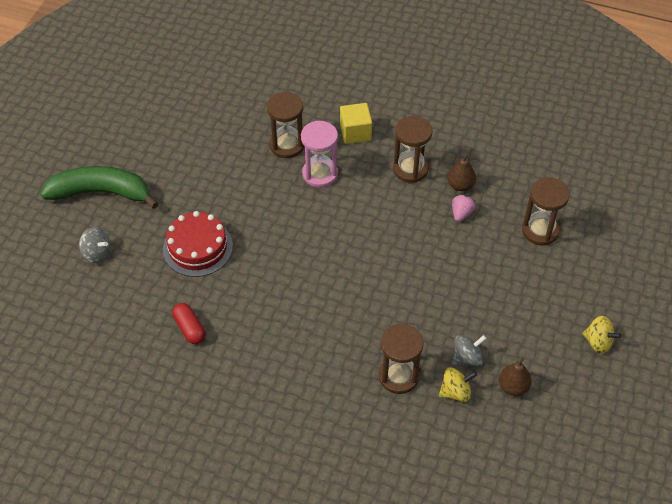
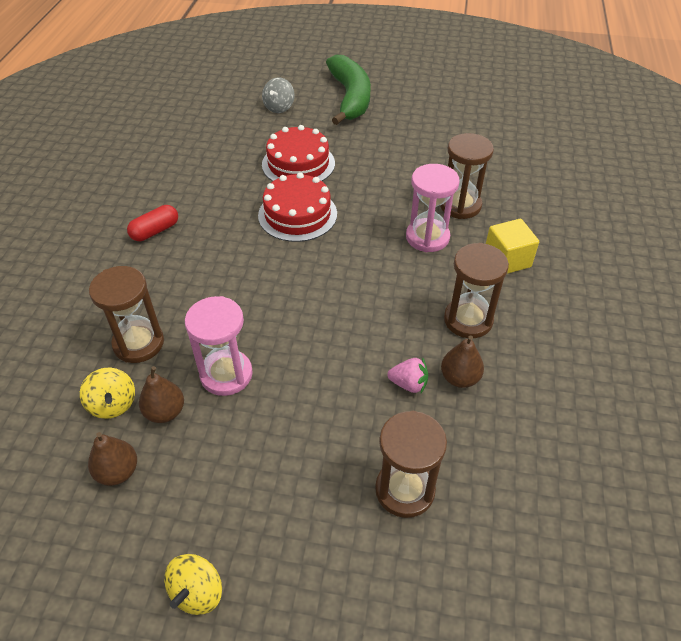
camera: 80 degrees right, 5 degrees down
red capsule [172,303,205,344] -> red capsule moved to [127,205,178,241]
grey spinning top [452,335,487,366] -> brown pear [139,366,184,423]
none -> pink hourglass [185,296,253,396]
none -> red cake [258,172,337,242]

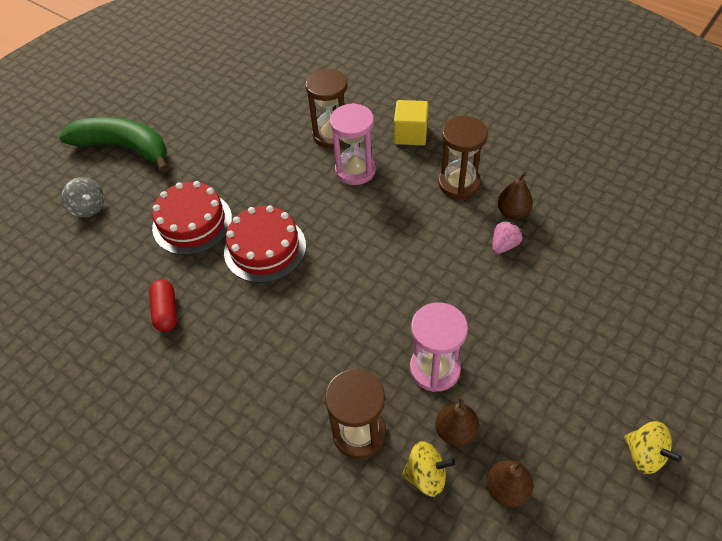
camera: 60 degrees left, 5 degrees up
red capsule [127,205,178,241] -> red capsule moved to [149,279,177,332]
brown hourglass [375,411,447,518] -> none

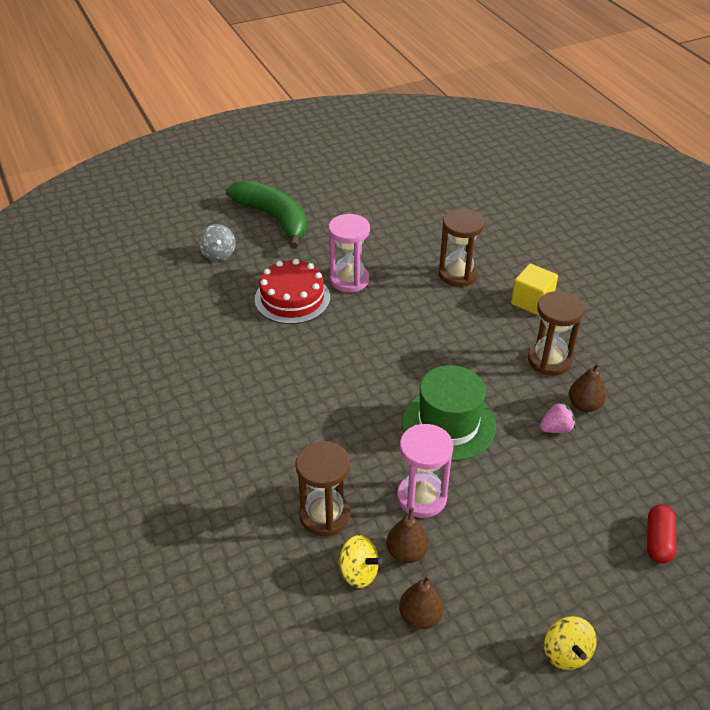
camera: 25 degrees right, 10 degrees down
red capsule [149,279,177,332] -> red capsule moved to [647,505,676,564]
red cake [224,205,306,283] -> none
pink hourglass [330,103,376,185] -> pink hourglass moved to [328,214,370,292]
none -> green hat [402,365,496,461]

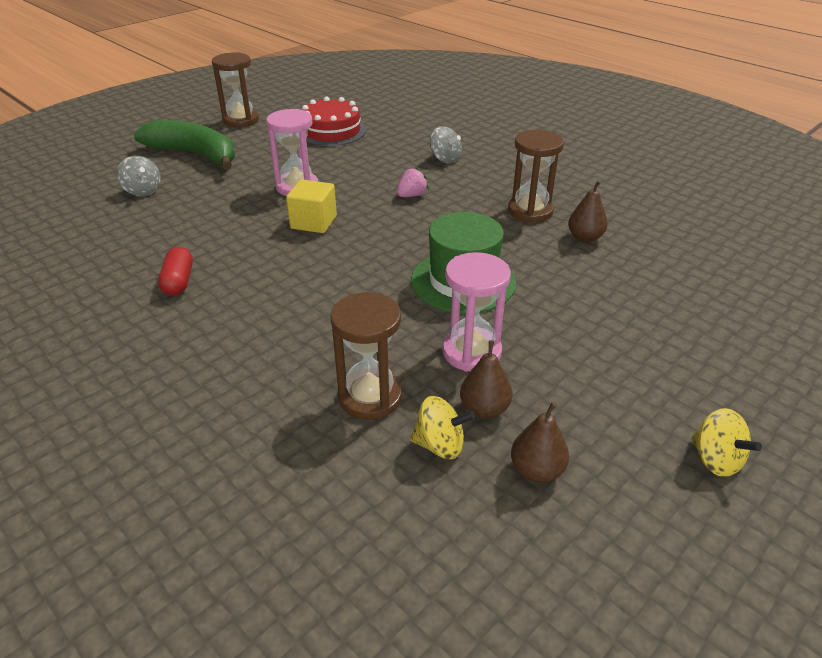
camera: 20 degrees left, 5 degrees down
red cake [255,259,330,324] -> red cake moved to [302,97,366,146]
brown hourglass [439,209,485,287] -> brown hourglass moved to [212,52,259,127]
yellow cube [511,264,558,315] -> yellow cube moved to [286,180,337,233]
pink strawberry [540,401,576,433] -> pink strawberry moved to [397,167,429,197]
red capsule [647,505,676,564] -> red capsule moved to [158,247,193,296]
none -> grey spinning top [430,126,462,163]

